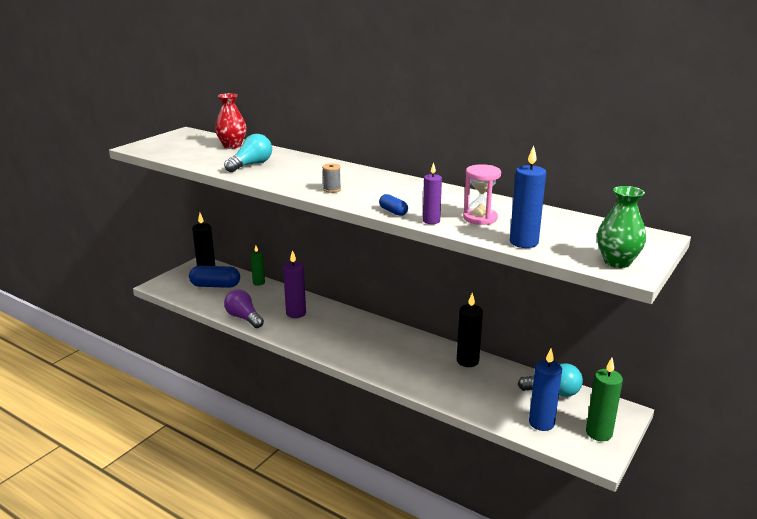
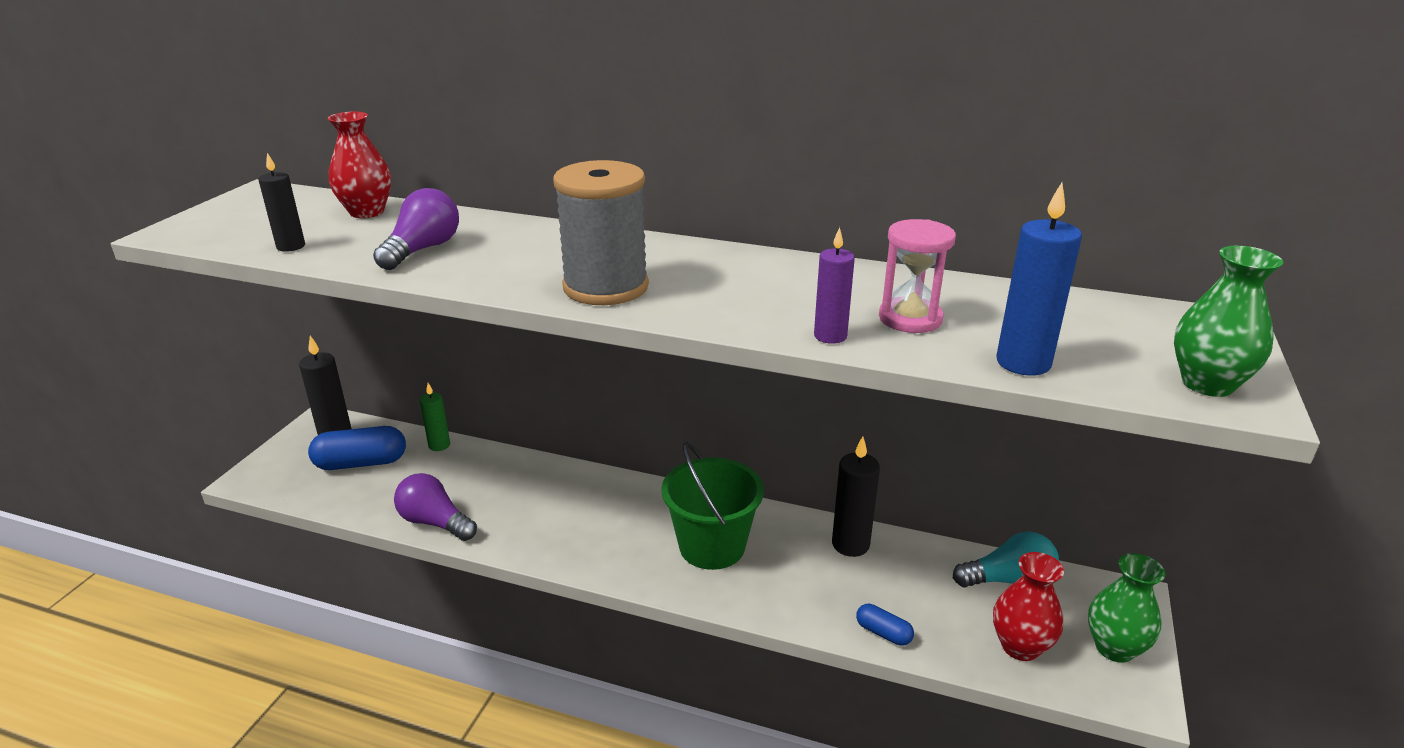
camera: 15 degrees left, 5 degrees up
turquoise light bulb [224,134,272,172] -> purple light bulb [373,188,459,270]
purple candle [283,250,306,318] -> none
grey spool [322,163,341,193] -> grey spool [553,160,649,305], size x2.50
blue capsule [379,194,408,216] -> blue capsule moved to [856,604,914,646]
blue candle [529,349,562,431] -> red vase [993,552,1064,661]
green candle [586,358,623,441] -> green vase [1088,553,1165,663]
none -> black candle [258,153,305,252]
none -> green bucket [661,442,764,570]

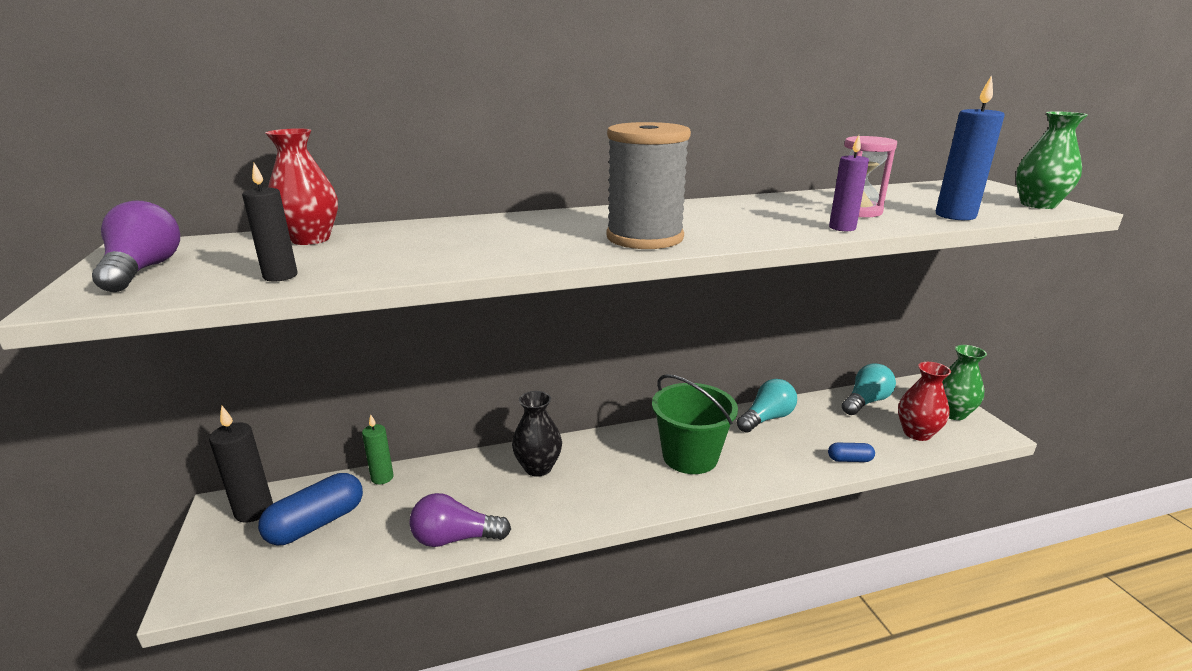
camera: 35 degrees left, 5 degrees down
purple light bulb [373,188,459,270] -> purple light bulb moved to [92,201,180,292]
black candle [832,436,880,557] -> turquoise light bulb [737,379,797,433]
none -> black vase [512,391,562,477]

